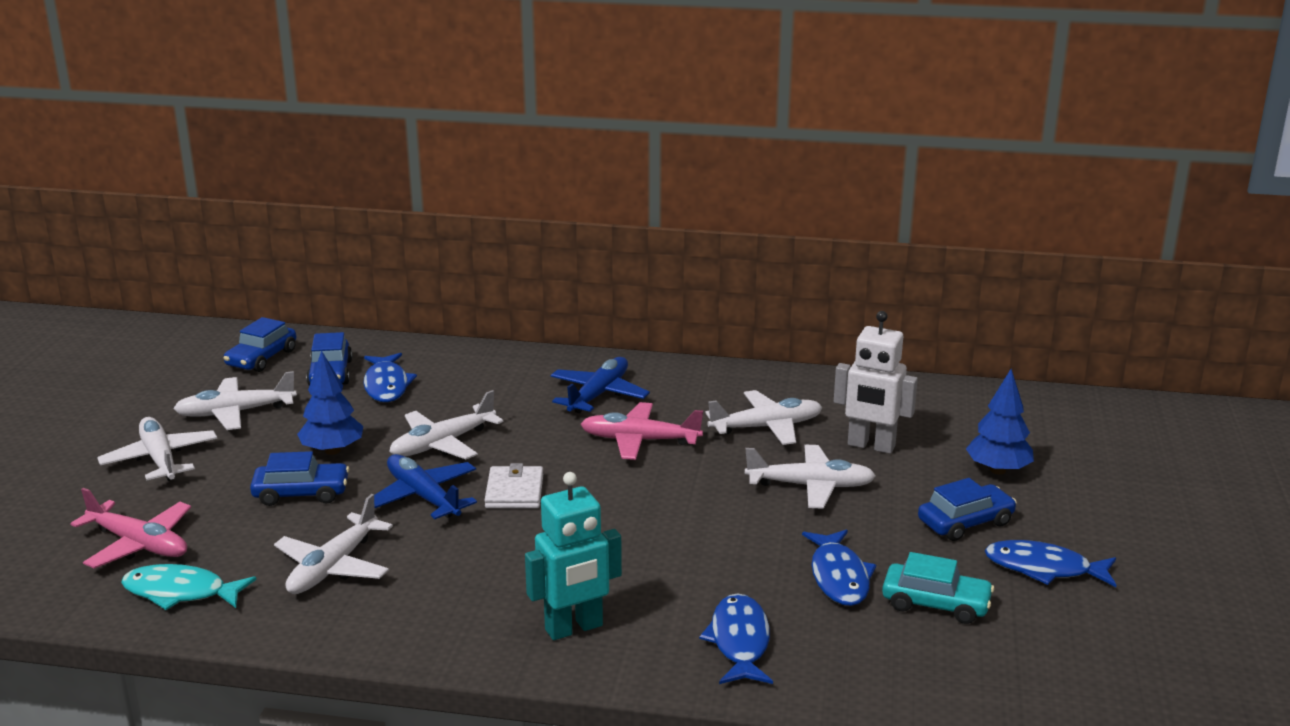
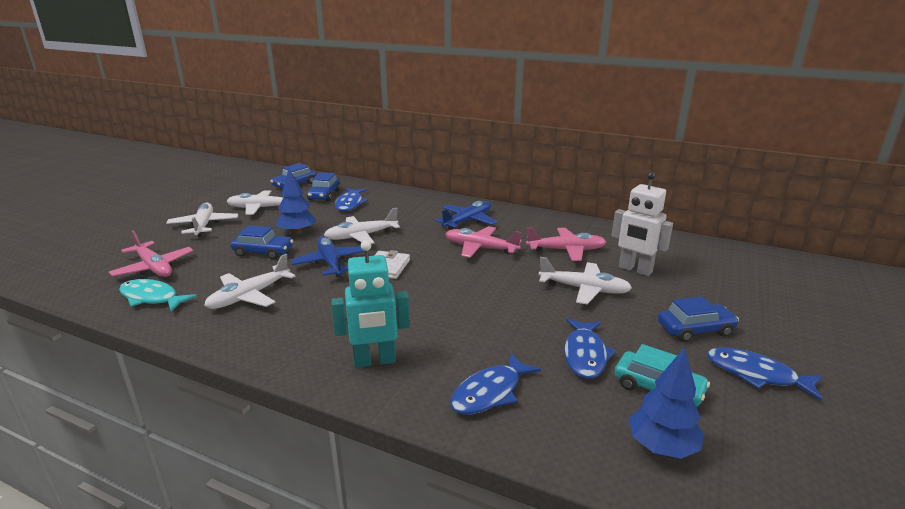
camera: 15 degrees right, 0 degrees up
blue fish [699,593,773,684] -> blue fish turned 150 degrees counterclockwise [450,353,541,414]
white plane [705,390,822,445] -> pink plane [526,227,606,261]
blue tree [966,369,1034,475] -> blue tree moved to [628,347,704,459]

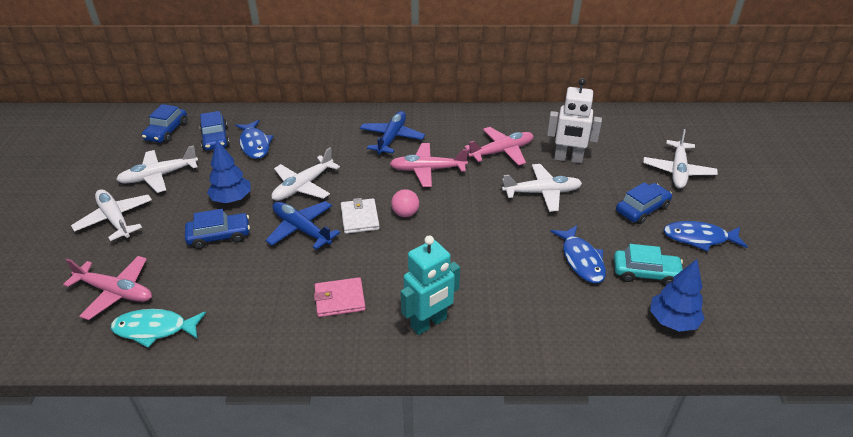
camera: 25 degrees left, 15 degrees up
white plane [204,254,296,309] -> white plane moved to [643,129,718,189]
blue fish [450,353,541,414] -> none
none -> pink wallet [314,277,366,317]
none -> pink ball [391,189,419,217]

